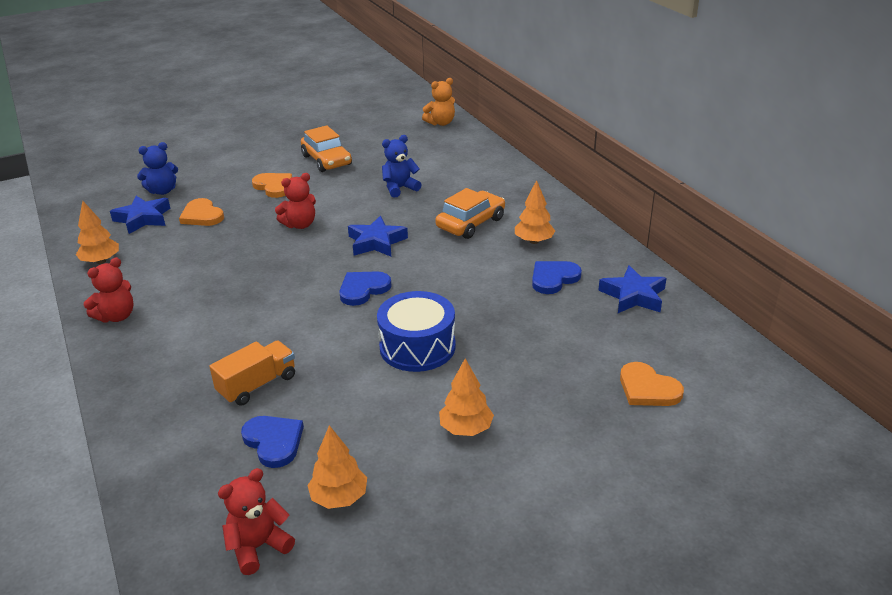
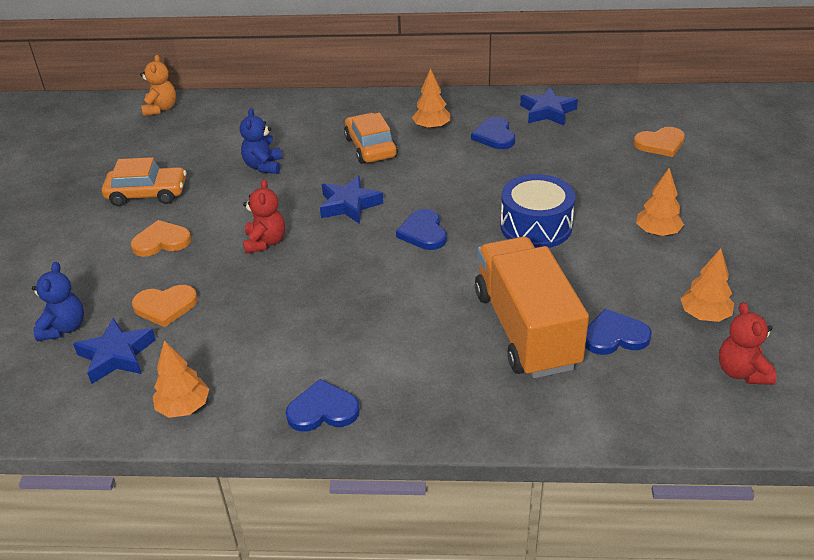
camera: 60 degrees left, 5 degrees up
red teddy bear [84,257,133,323] -> blue heart [286,379,360,432]
orange truck [209,340,295,405] -> orange truck [475,237,589,378], size x1.92

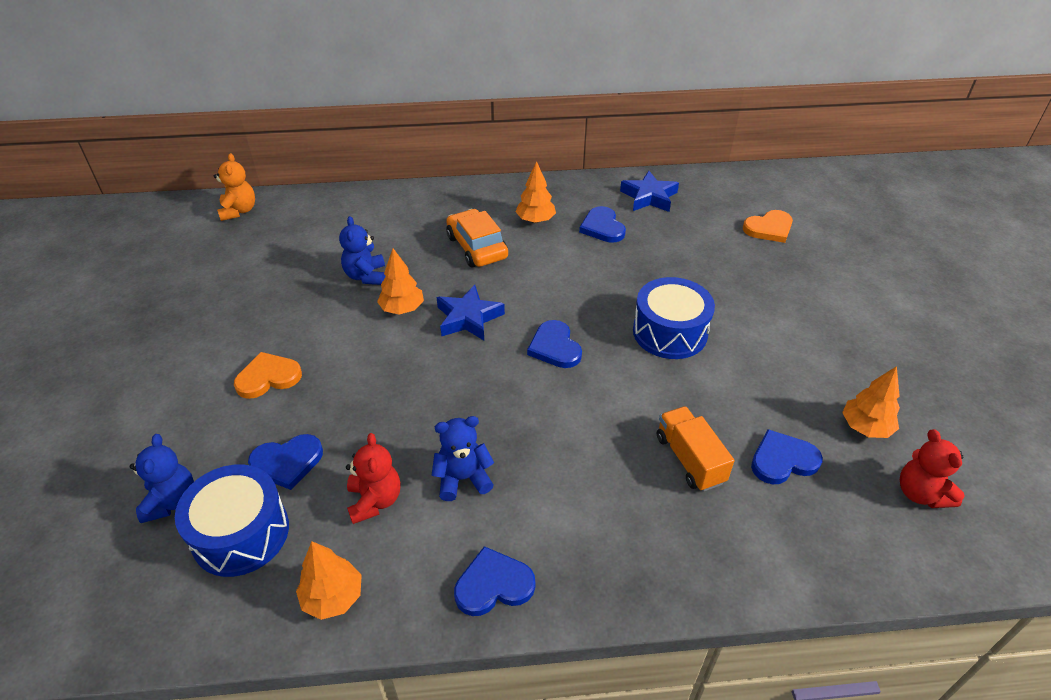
camera: 10 degrees left, 5 degrees up
blue star [73,318,156,384] -> blue drum [175,464,289,577]
orange car [102,157,186,206] -> none
orange heart [132,285,198,327] -> blue heart [248,434,323,490]
red teddy bear [243,179,285,254] -> red teddy bear moved to [346,433,400,524]
orange truck [475,237,589,378] -> orange truck [657,406,735,492], size x0.52
orange tree [636,168,684,236] -> orange tree moved to [377,248,424,315]
none -> blue teddy bear [432,416,494,501]

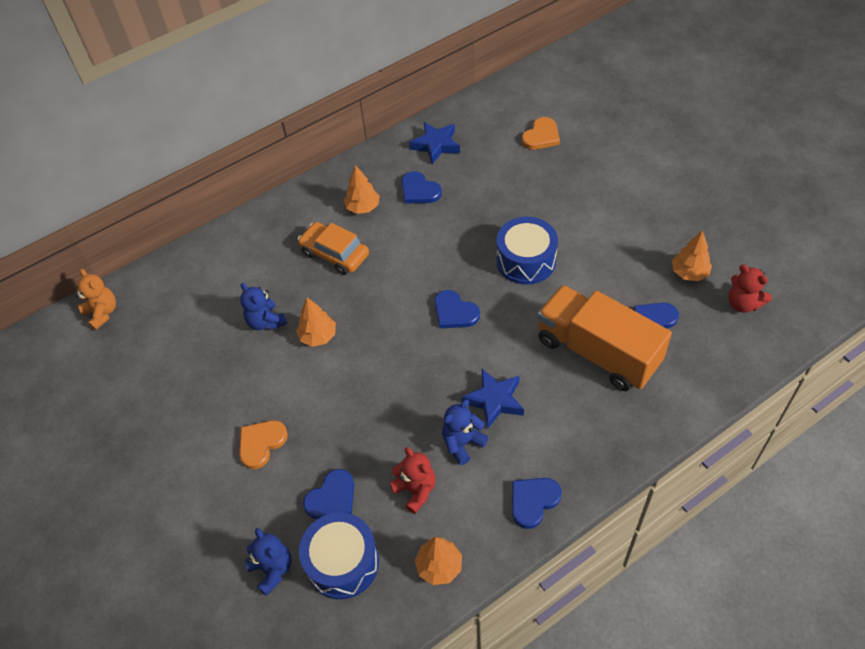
camera: 25 degrees left, 10 degrees up
blue star [437,285,505,340] -> blue star moved to [462,369,524,429]
orange truck [657,406,735,492] -> orange truck [537,285,672,391], size x1.92

